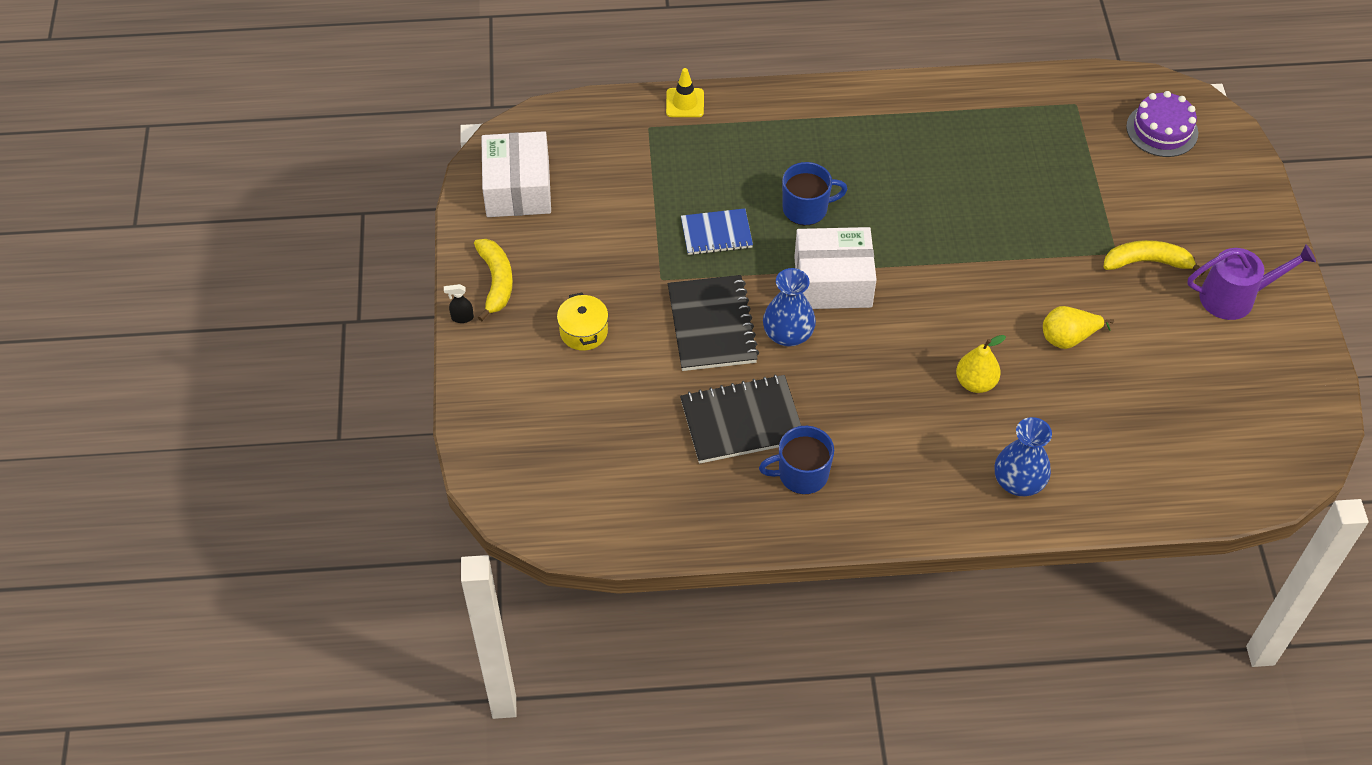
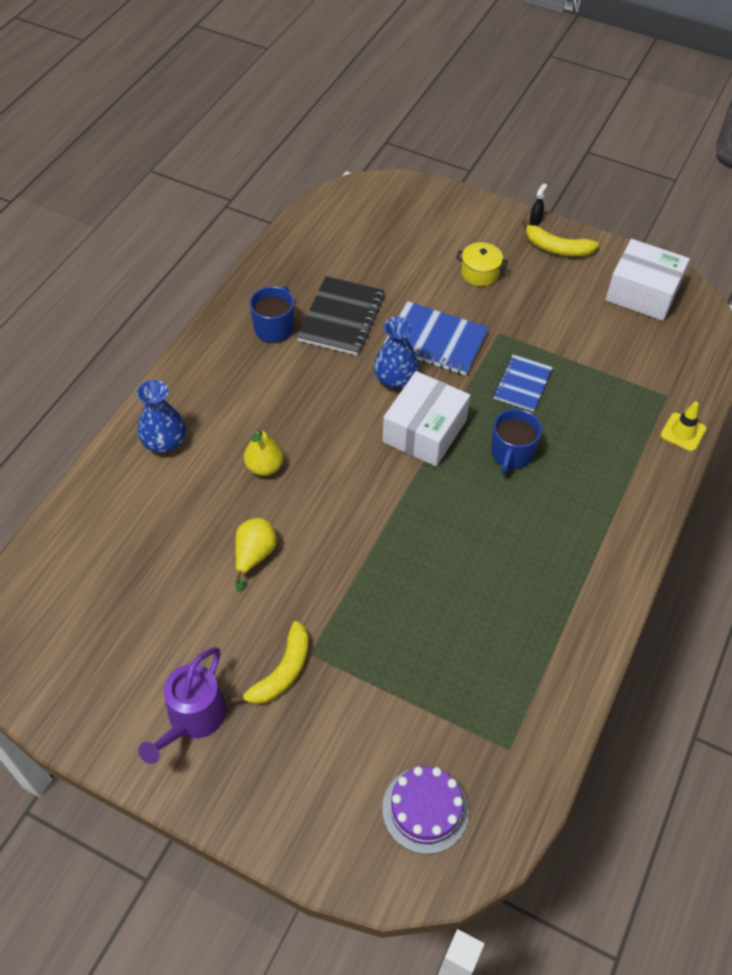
camera: 120 degrees right, 0 degrees up
black notebook [668,275,759,371] -> blue notebook [383,301,489,375]

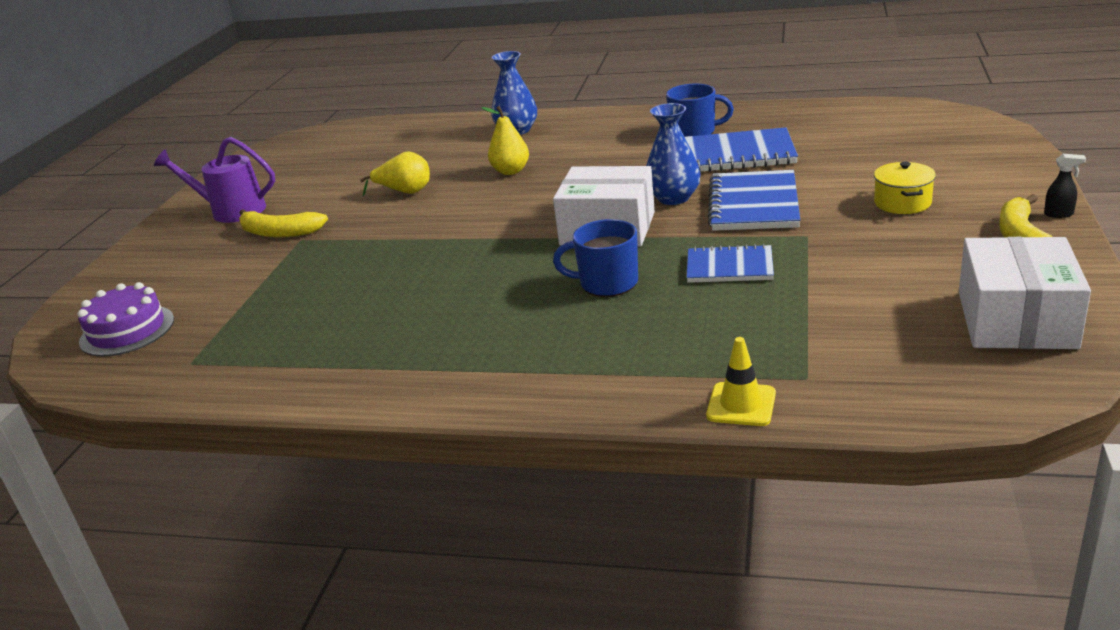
camera: 80 degrees right, 25 degrees down
black notebook [297,276,384,355] -> blue notebook [685,127,798,172]

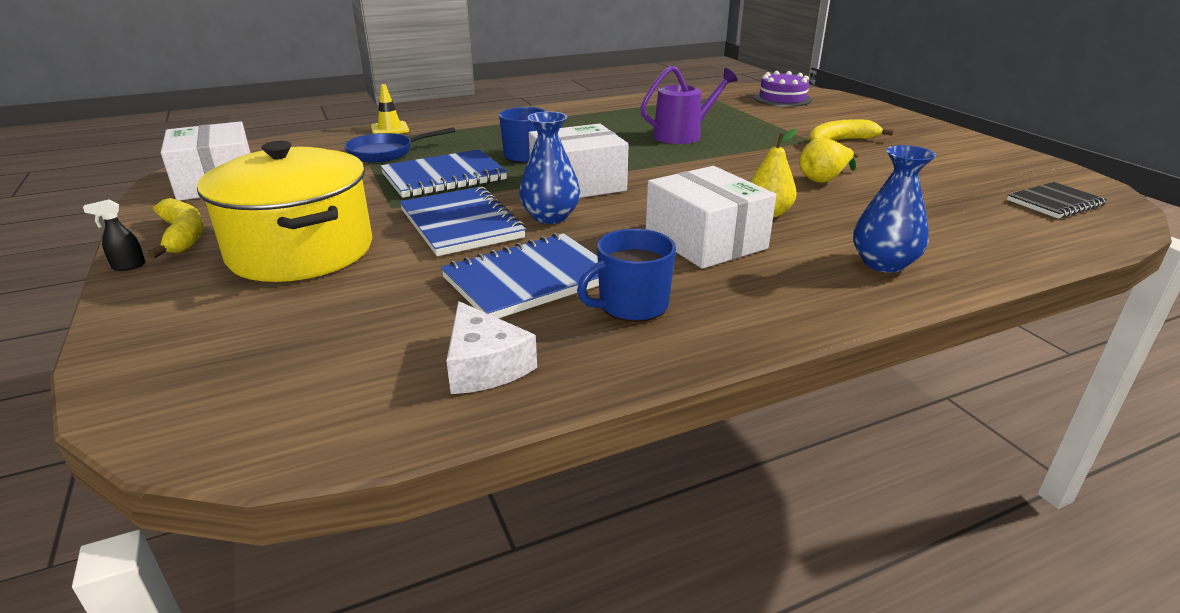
camera: 140 degrees right, 0 degrees up
purple watering can [154,137,275,223] -> purple watering can moved to [641,66,738,144]
blue notebook [686,244,774,283] -> blue notebook [380,149,507,198], size x1.54
yellow pot [874,162,936,214] -> yellow pot [197,141,372,282], size x2.28
none -> blue pan [344,127,455,163]
none -> white cheese [446,301,537,394]
none -> white box [646,166,776,269]
none -> black notebook [1007,182,1107,219]

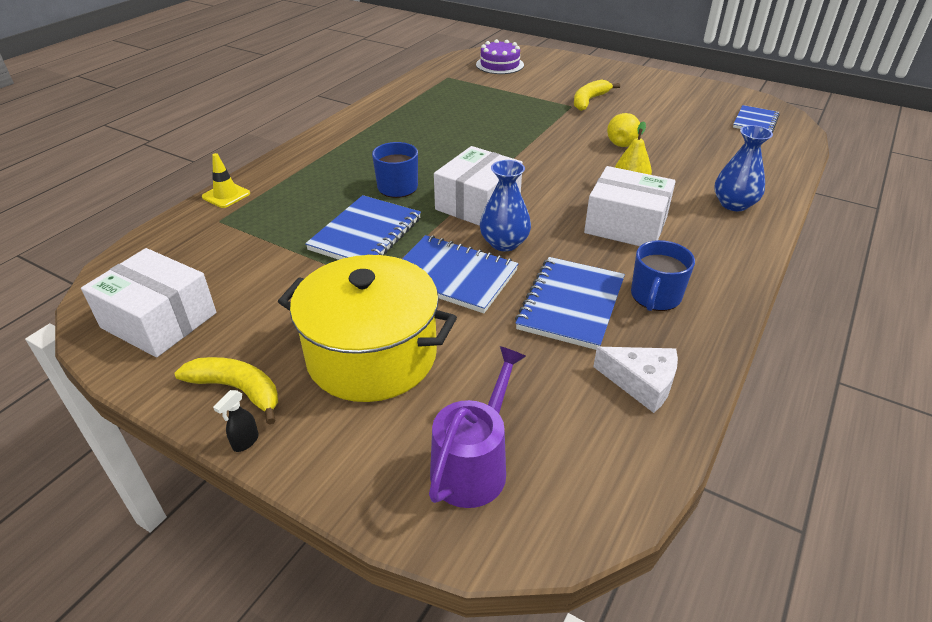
camera: 35 degrees left, 10 degrees up
blue pan [344,127,455,163] -> none
purple watering can [641,66,738,144] -> purple watering can moved to [429,346,526,508]
black notebook [1007,182,1107,219] -> blue notebook [733,105,780,133]

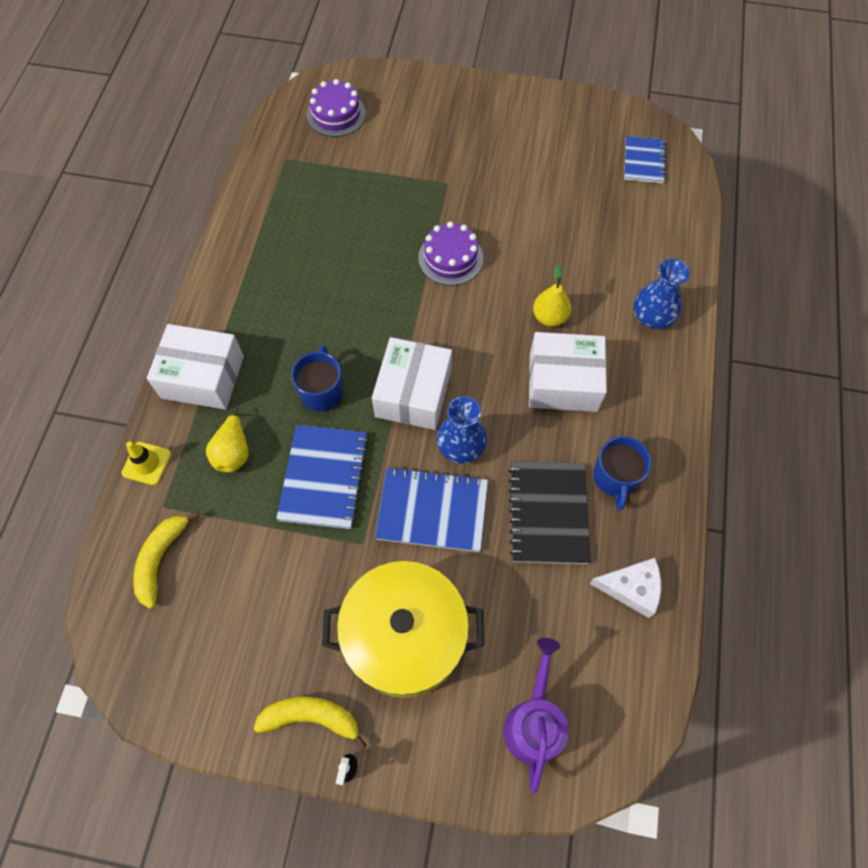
camera: 20 degrees left, 25 degrees up
white box [81,248,216,357] -> white box moved to [147,324,244,410]
blue notebook [515,257,625,350] -> black notebook [508,461,591,564]
yellow banana [574,80,620,111] -> yellow banana moved to [133,511,199,609]
yellow pear [607,113,640,147] -> yellow pear moved to [206,407,249,472]
none -> purple cake [418,221,483,285]

